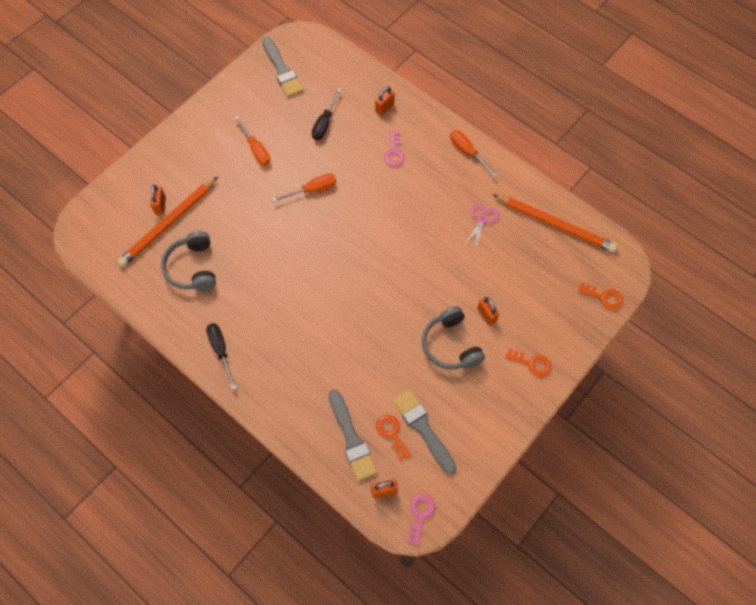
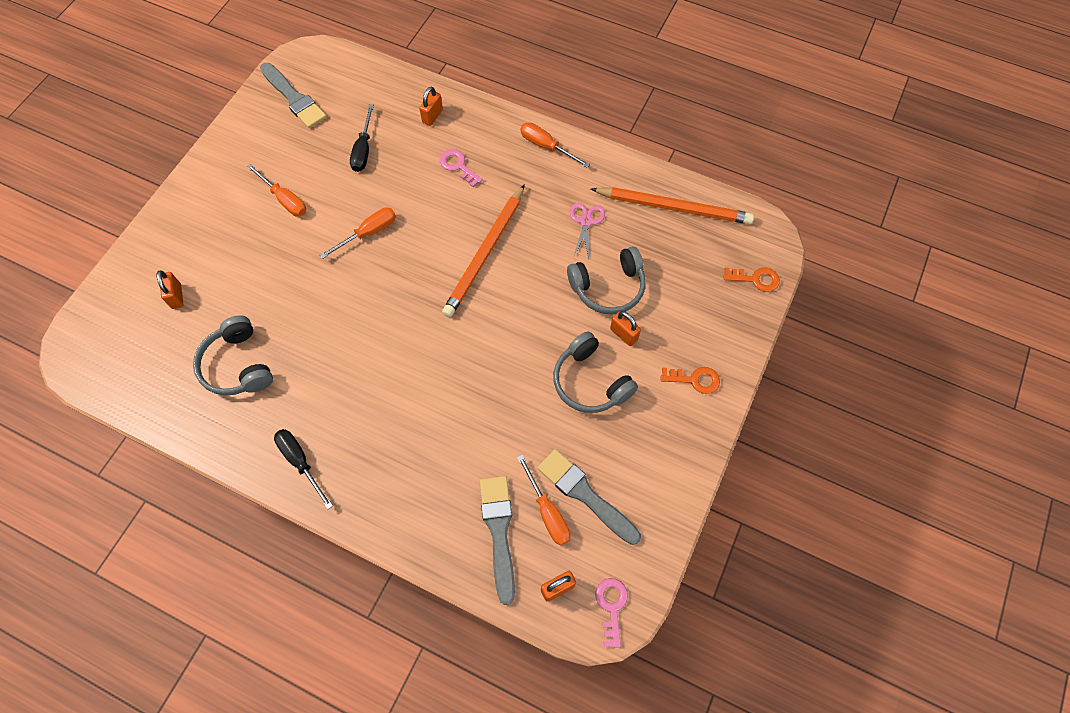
camera: 15 degrees left, 0 degrees up
orange pencil [117,177,218,267] -> orange pencil moved to [442,184,525,317]
grey brush [329,390,377,481] -> grey brush turned 150 degrees counterclockwise [480,476,515,605]
orange key [376,415,411,461] -> orange screwdriver [517,455,571,546]
pink key [384,131,405,167] -> pink key turned 150 degrees clockwise [440,149,483,187]
none -> grey headphones [567,246,646,315]

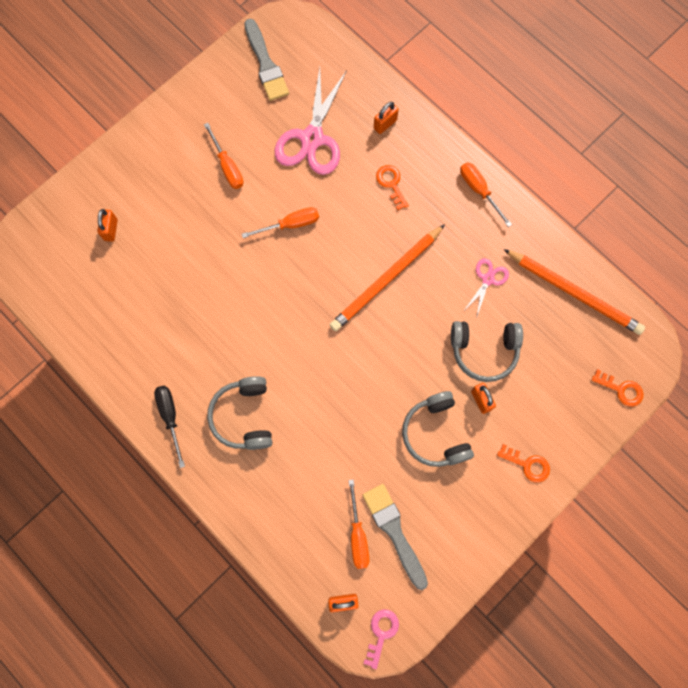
camera: 20 degrees right, 10 degrees up
grey headphones [193,315,273,396] -> grey headphones moved to [207,376,272,450]
black screwdriver [350,104,374,172] -> pink scissors [275,68,347,175]
pink key [440,149,483,187] -> orange key [376,165,409,210]
grey brush [480,476,515,605] -> none

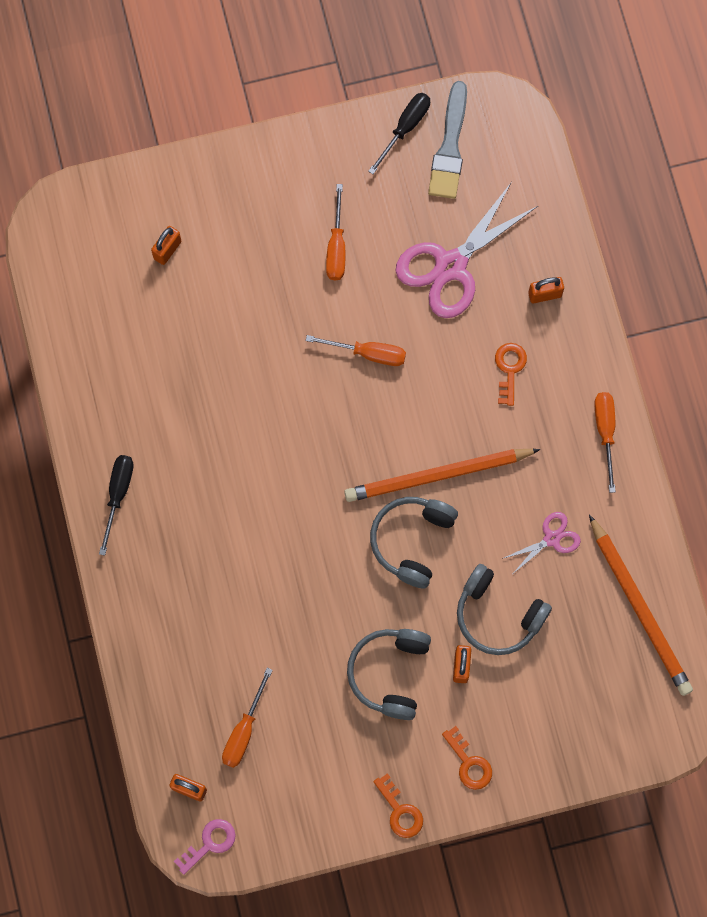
camera: 30 degrees right, 0 degrees up
grey headphones [207,376,272,450] -> grey headphones moved to [370,497,458,588]
grey brush [363,484,428,590] -> none
orange key [592,369,644,407] -> orange key moved to [373,773,423,838]
none -> black screwdriver [368,93,430,174]

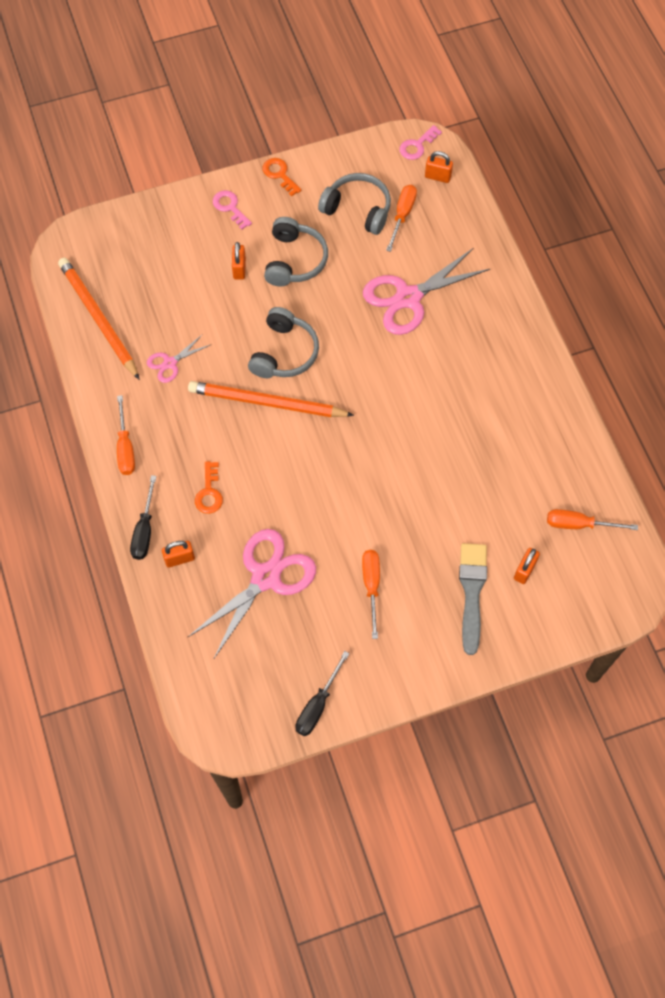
camera: 175 degrees right, 10 degrees down
black screwdriver [99,455,134,556] -> black screwdriver moved to [130,475,156,560]
orange screwdriver [306,335,406,366] -> orange screwdriver moved to [547,509,638,530]
orange pencil [344,449,541,502] -> orange pencil turned 150 degrees counterclockwise [188,381,354,417]
grey brush [428,81,467,199] -> grey brush moved to [459,543,487,655]
orange key [442,726,492,790] -> pink key [213,190,252,230]
grey headphones [457,564,552,655] -> grey headphones moved to [318,173,391,235]
none -> pink scissors [363,248,490,335]

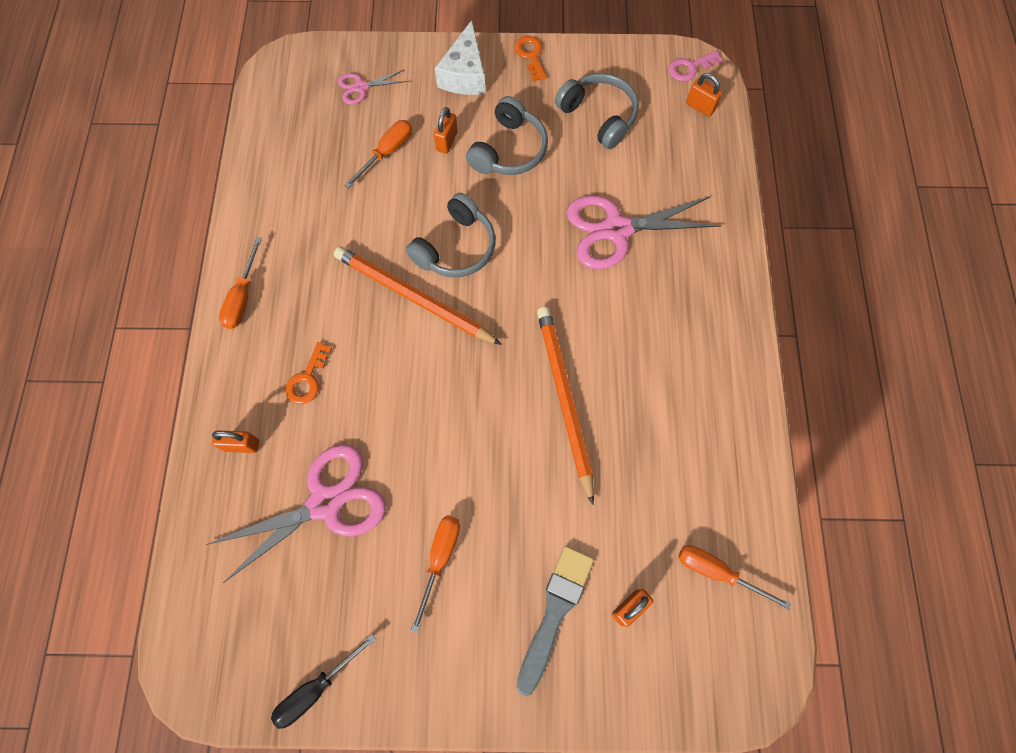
camera: 20 degrees right, 5 degrees up
orange pencil [58,258,140,380] -> orange pencil moved to [537,307,594,505]
black screwdriver [130,475,156,560] -> none
pink scissors [147,334,210,383] -> pink scissors moved to [338,69,409,104]
pink key [213,190,252,230] -> white cheese [435,20,485,95]
orange screwdriver [386,185,417,252] -> orange screwdriver moved to [344,120,412,188]

